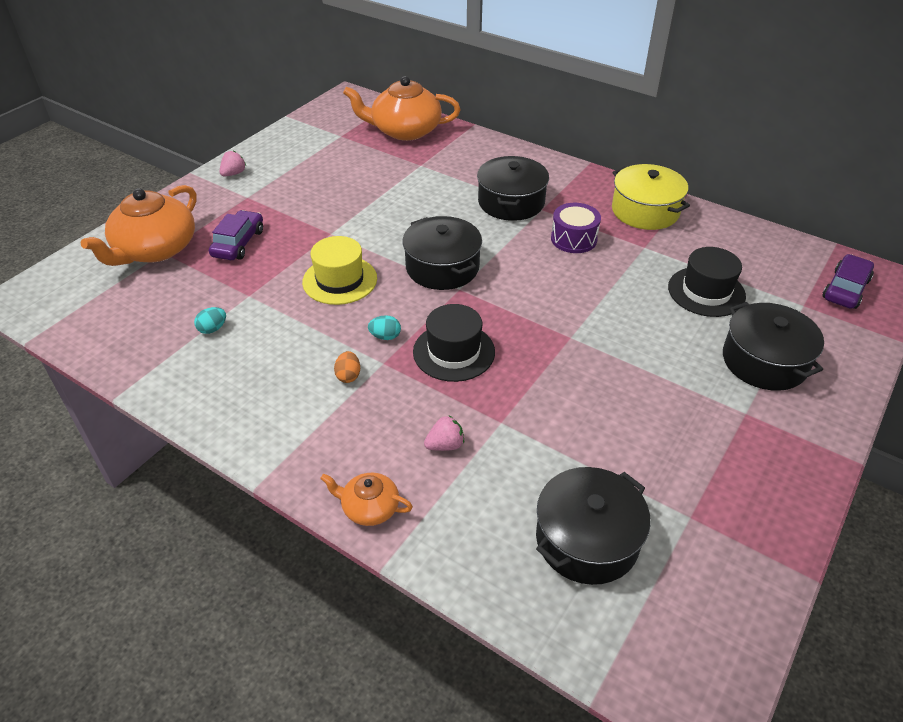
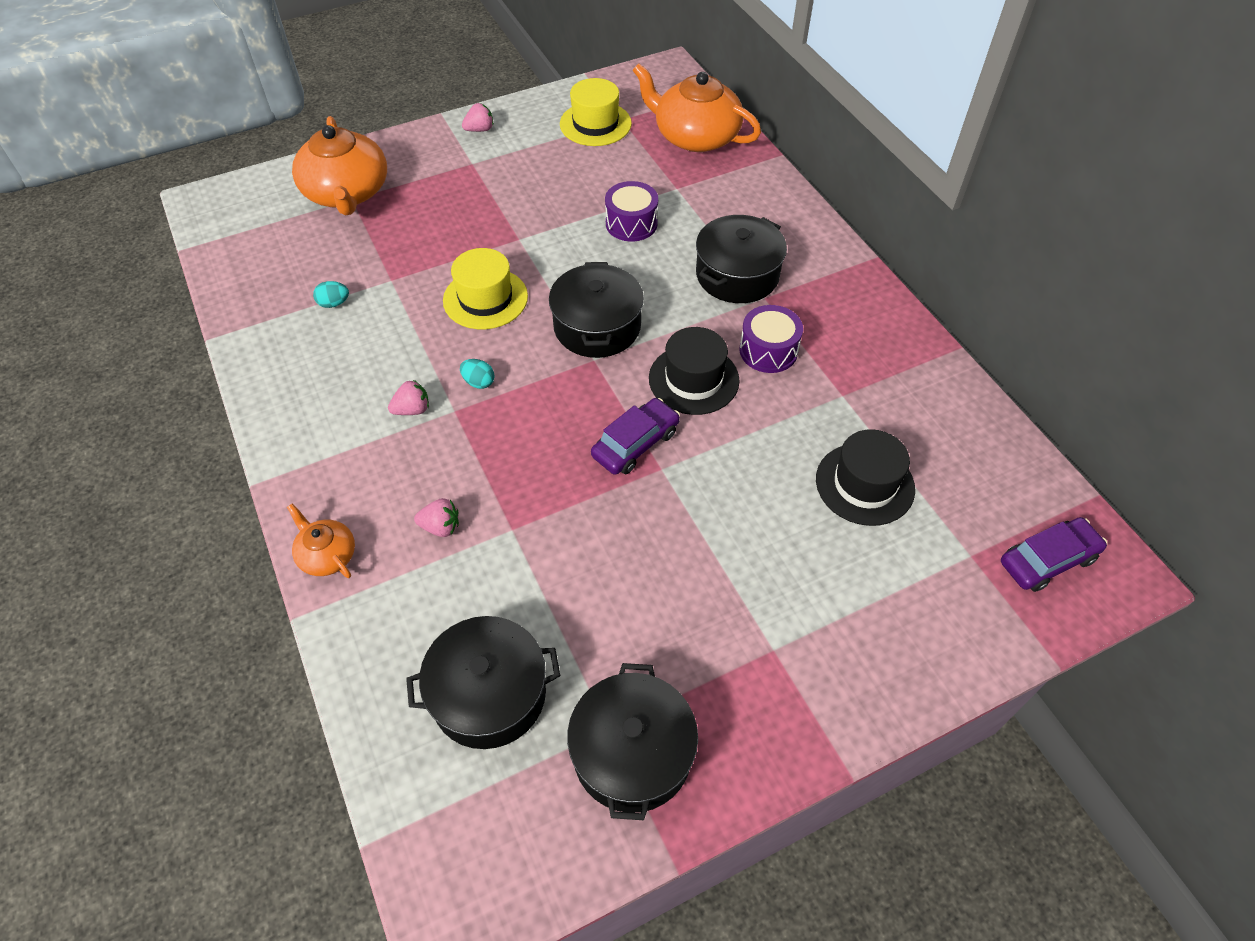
camera: 30 degrees right, 10 degrees up
orange teapot [81,185,197,266] -> orange teapot turned 75 degrees counterclockwise [292,116,387,216]
purple car [209,210,263,260] -> purple car moved to [591,398,680,475]
orange egg [334,351,360,383] -> pink strawberry [388,380,429,415]
black hat [413,304,495,382] -> black hat moved to [649,327,740,415]
yellow pot [612,164,690,230] -> none
black pot [723,302,824,391] -> black pot moved to [567,663,698,820]
none -> yellow hat [560,78,632,146]
none -> purple drum [605,181,658,241]

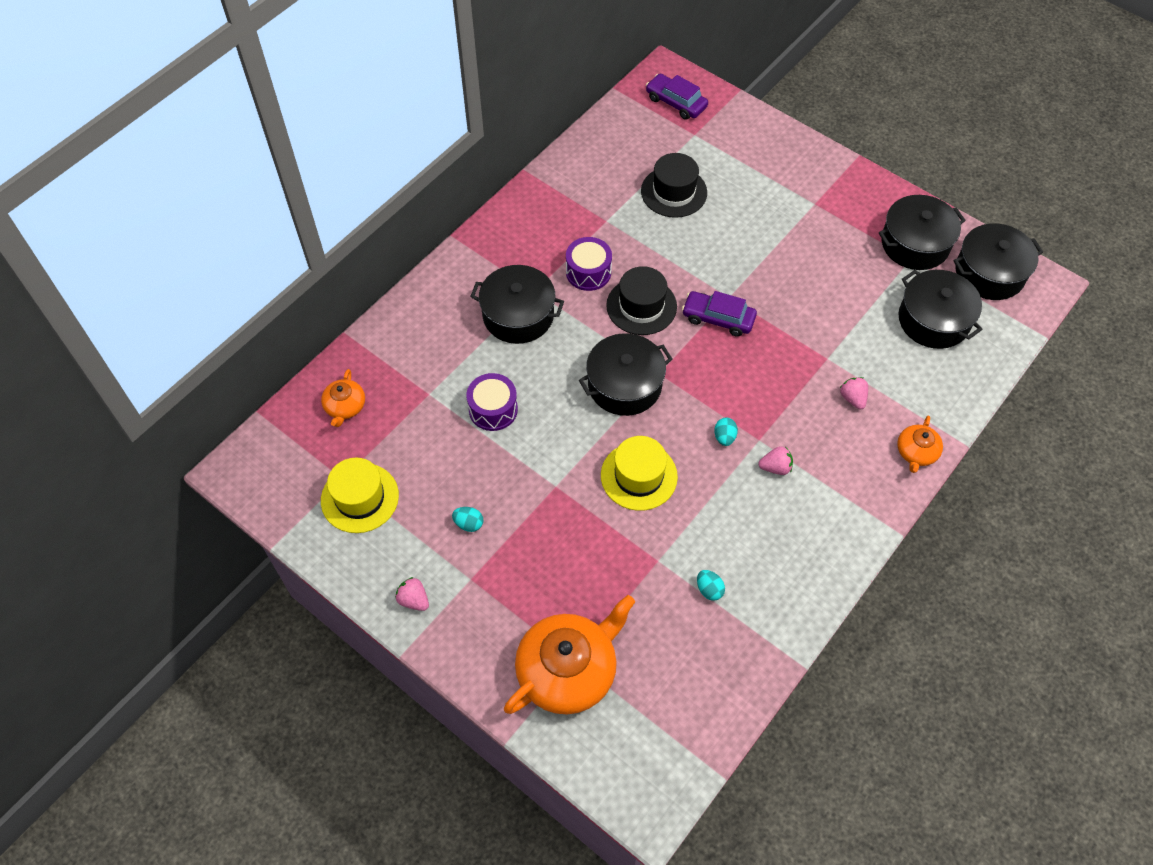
camera: 115 degrees left, 5 degrees up
pink strawberry [388,380,429,415] -> pink strawberry turned 135 degrees clockwise [759,446,793,475]
orange teapot [632,63,761,152] -> orange teapot [321,369,365,427], size x0.49
none -> turquoise egg [452,507,483,532]
none -> black pot [954,223,1043,300]

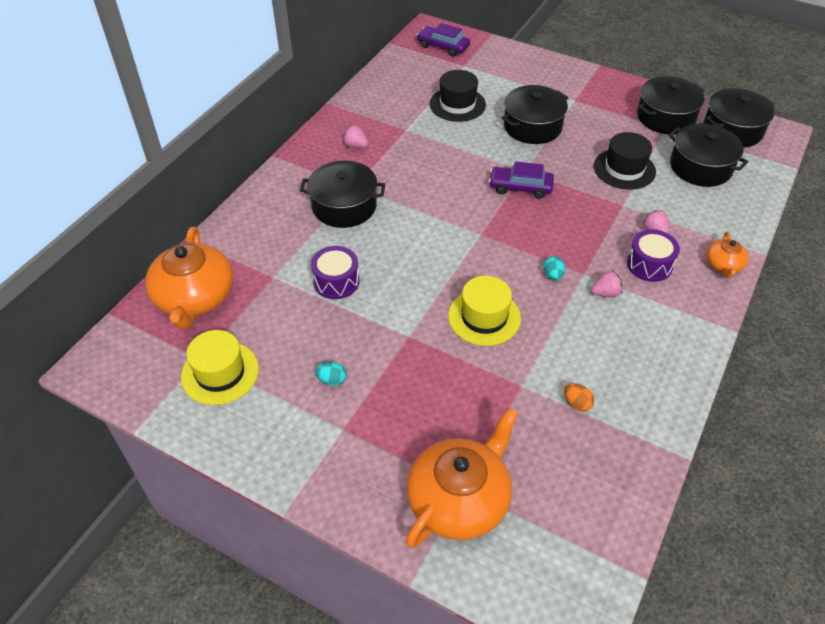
camera: 10 degrees left, 10 degrees down
orange teapot [321,369,365,427] -> orange teapot [145,227,233,330], size x2.03
pink strawberry [395,577,429,611] -> pink strawberry moved to [343,125,369,148]
purple drum [566,237,612,291] -> purple drum moved to [627,230,680,282]
black pot [579,333,673,416] -> black pot moved to [502,85,568,144]
black hat [606,266,677,335] -> black hat moved to [594,132,656,190]
turquoise egg [697,570,725,601] -> orange egg [564,383,594,411]

